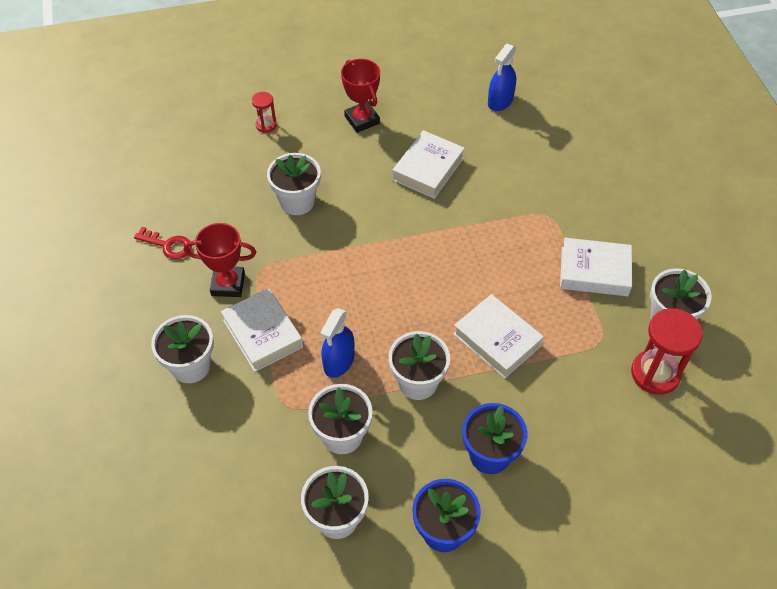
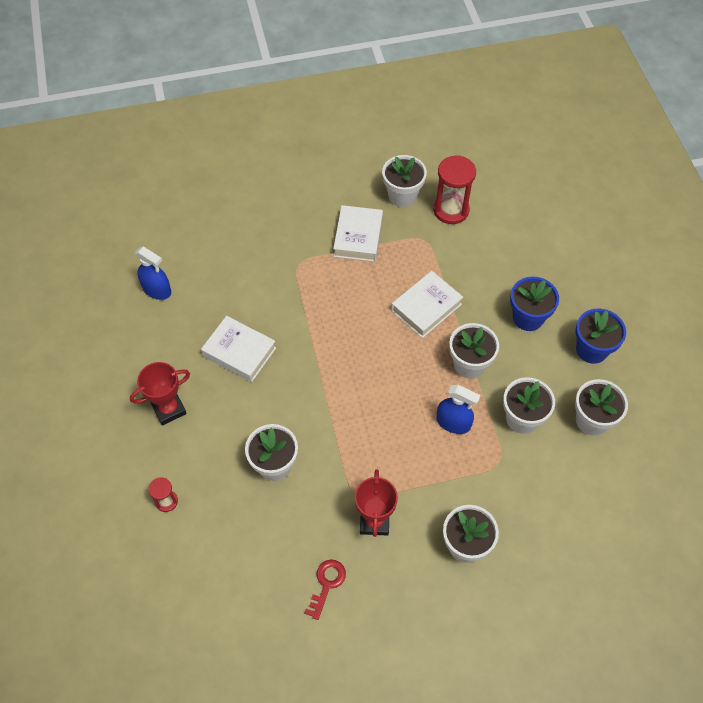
camera: 90 degrees left, 5 degrees up
white book [221,288,303,372] -> none

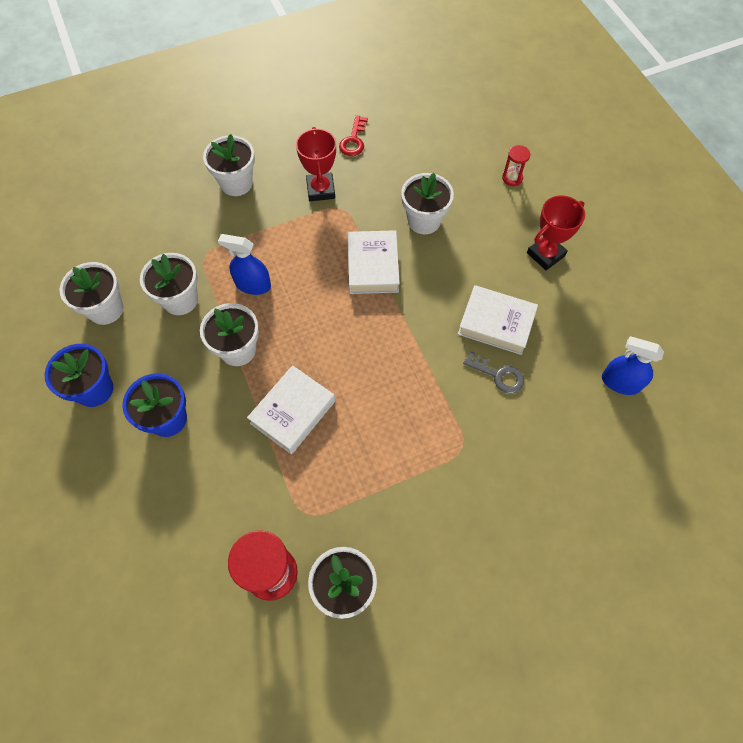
camera: 170 degrees right, 5 degrees up
white book [333,205,383,262] -> white book moved to [348,230,400,294]
none -> grey key [463,351,524,393]

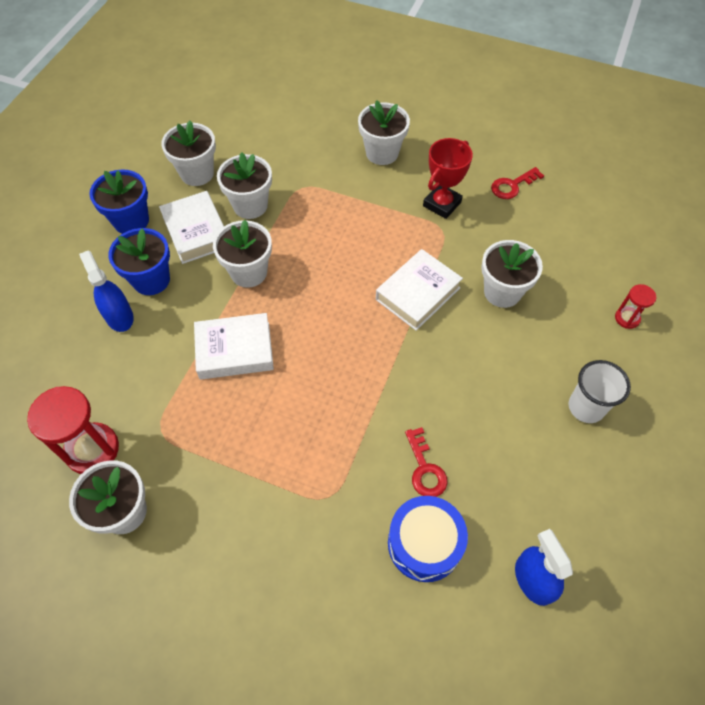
camera: 45 degrees right, 5 degrees down
blue spray bottle [218,234,271,295] -> blue spray bottle moved to [79,251,134,332]
white book [458,285,538,355] -> white book moved to [159,191,224,264]
grey key [463,351,524,393] -> red key [405,427,448,497]
red trophy [527,195,585,270] -> white cup [569,360,631,423]
none -> blue drum [388,496,468,582]

